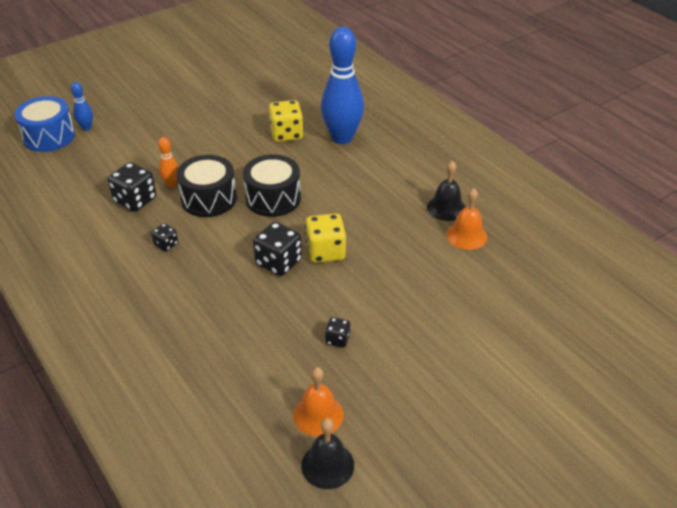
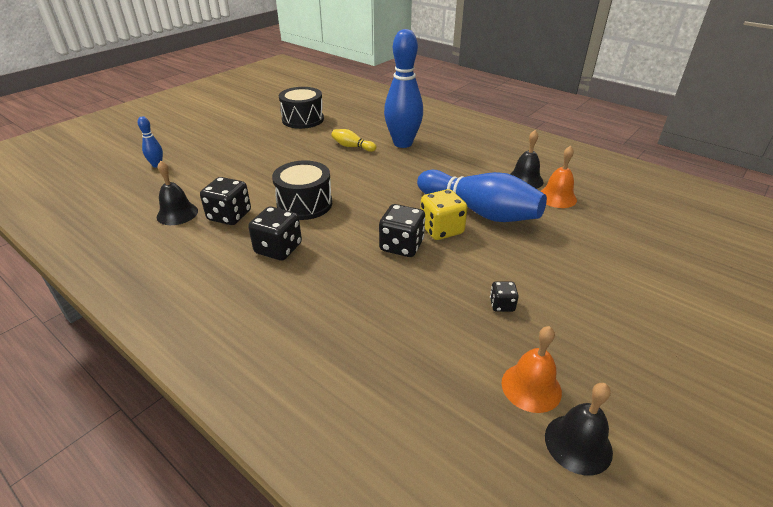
camera: 15 degrees left, 5 degrees down
blue drum [14,96,75,152] -> none
black dice [151,223,178,251] -> black dice [248,206,302,261], size x1.88
orange bowling pin [158,137,179,188] -> none
black drum [243,154,301,217] -> black drum moved to [279,87,324,129]
yellow dice [269,100,304,142] -> yellow bowling pin [331,129,376,152]
none -> black bell [157,161,198,225]
none -> blue bowling pin [417,170,547,222]

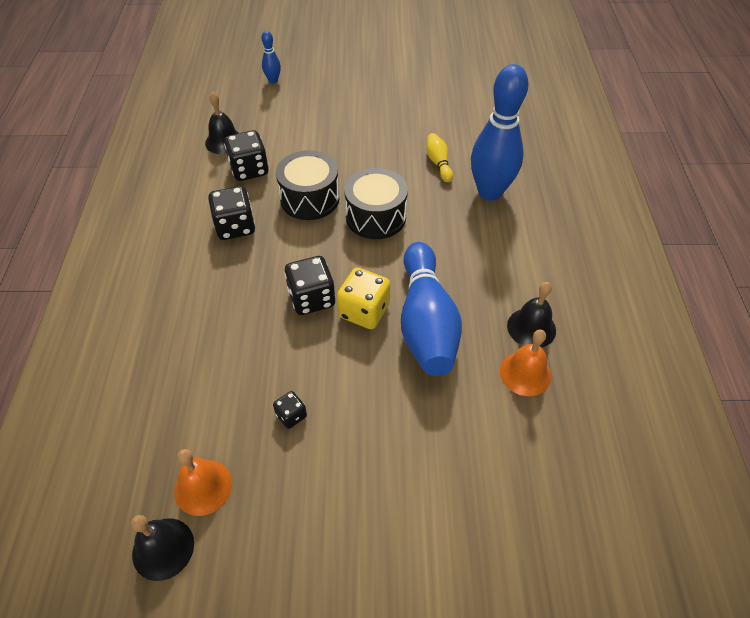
camera: 50 degrees right, 15 degrees up
black drum [279,87,324,129] -> black drum moved to [344,168,408,239]

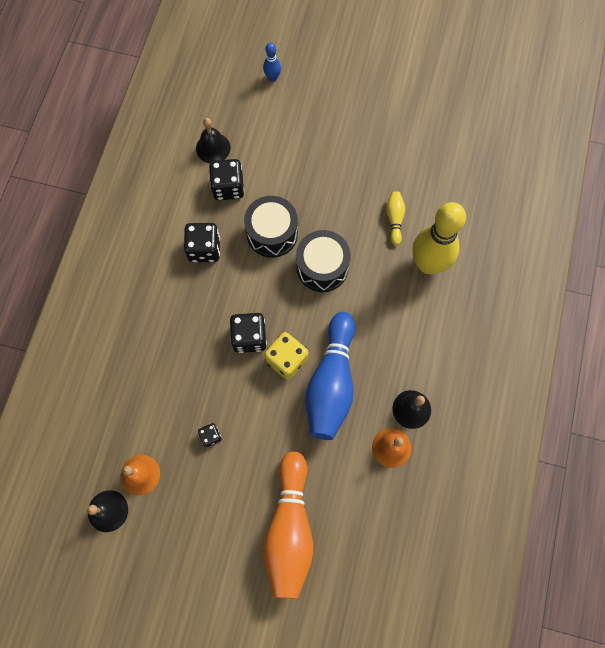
camera: 15 degrees right, 20 degrees up
blue bowling pin [471,64,528,201] -> yellow bowling pin [413,202,466,274]
none -> orange bowling pin [263,451,313,599]

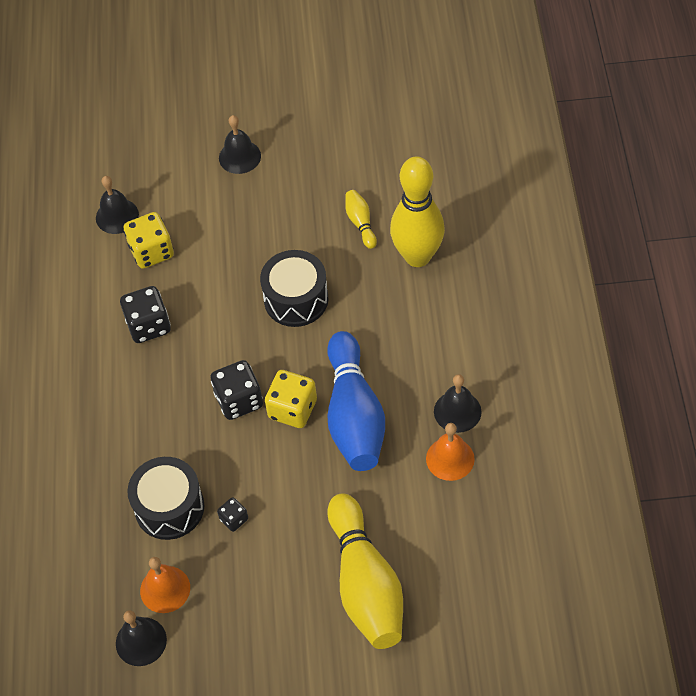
camera: 15 degrees left, 15 degrees down
black dice [209,159,244,200] -> yellow dice [124,212,174,269]
black drum [244,196,298,258] -> black drum moved to [127,457,204,540]
blue bowling pin [263,42,281,82] -> none
orange bowling pin [263,451,313,599] -> yellow bowling pin [327,493,403,649]
none -> black bell [219,115,261,174]

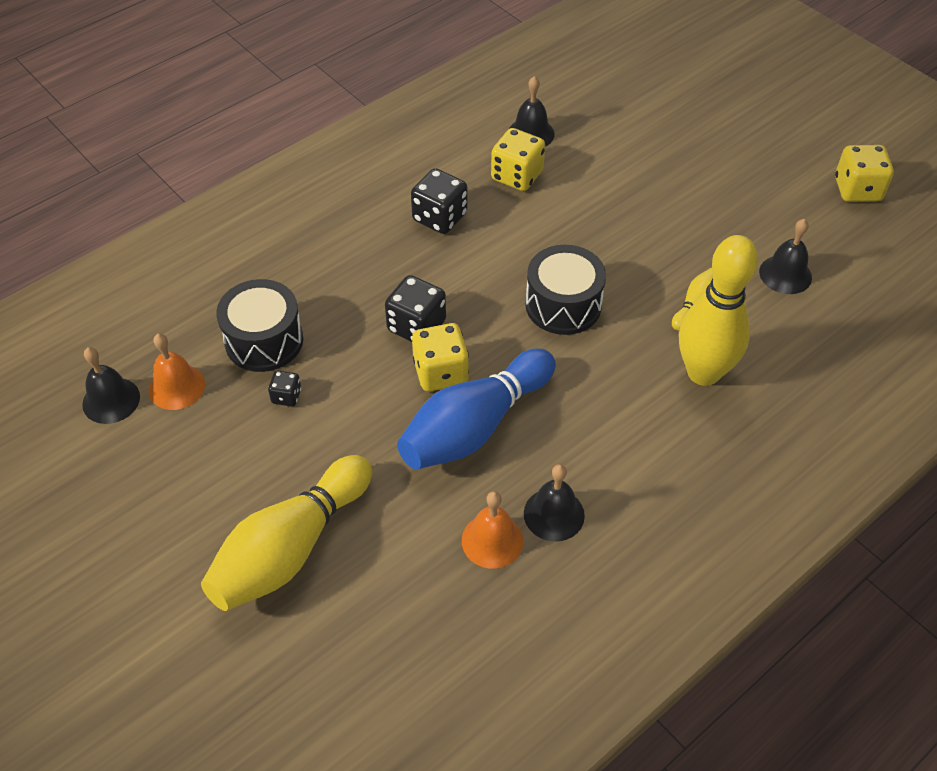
camera: 50 degrees right, 5 degrees down
black bell [219,115,261,174] -> black bell moved to [759,219,812,294]
none -> yellow dice [835,145,894,202]

